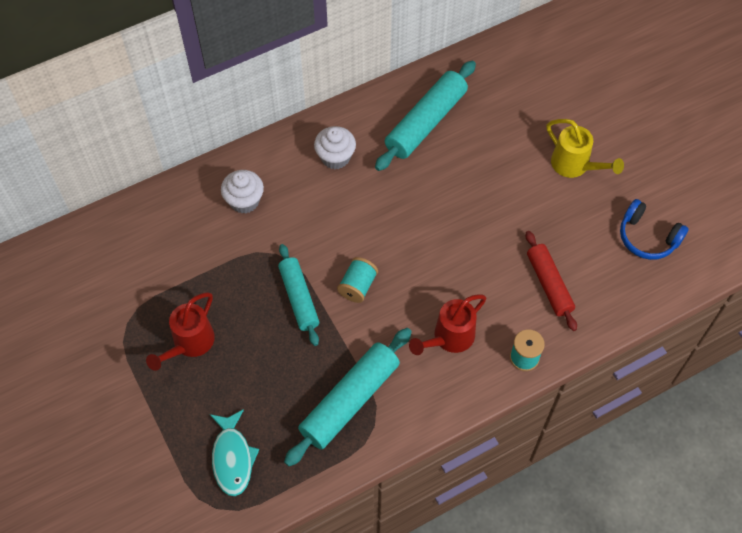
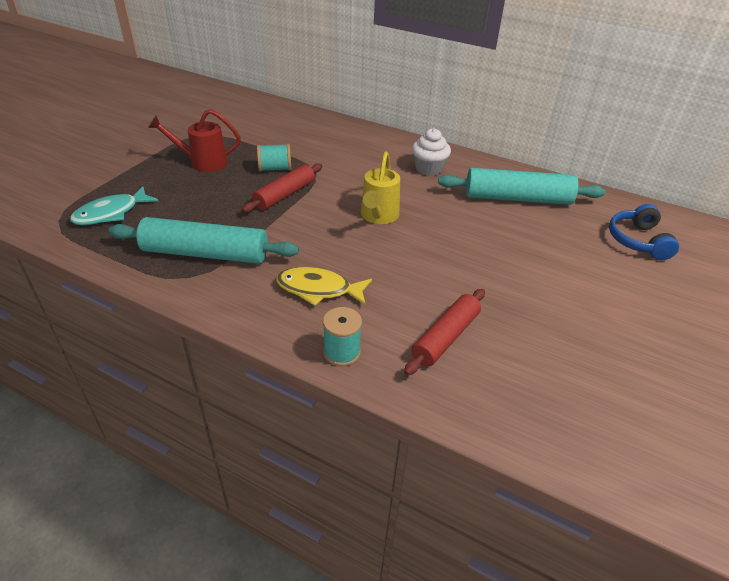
camera: 55 degrees right, 20 degrees down
white cupcake [221,170,264,213] -> none
turquoise rolling pin [278,244,319,346] -> red rolling pin [242,163,322,212]
turquoise spool [337,257,378,303] -> turquoise spool moved to [257,144,291,171]
red watering can [409,294,486,355] -> yellow fish [276,267,372,306]
yellow watering can [547,119,624,178] -> yellow watering can moved to [361,152,400,224]
blue headphones [620,199,689,260] -> blue headphones moved to [609,204,679,260]

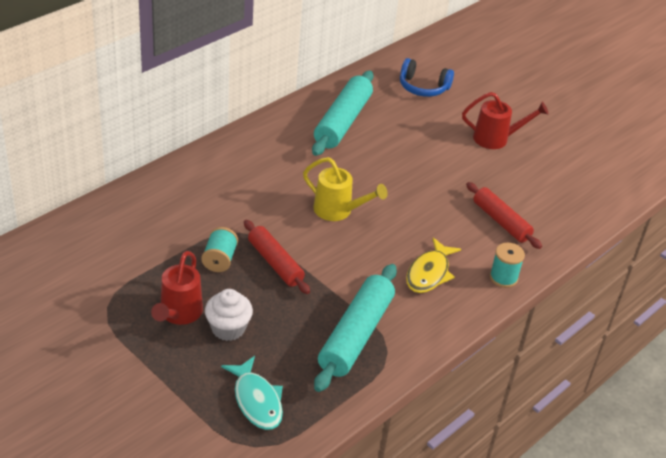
camera: 75 degrees left, 0 degrees up
white cupcake [412,128,451,176] -> white cupcake moved to [205,289,253,341]
none -> red watering can [462,92,549,149]

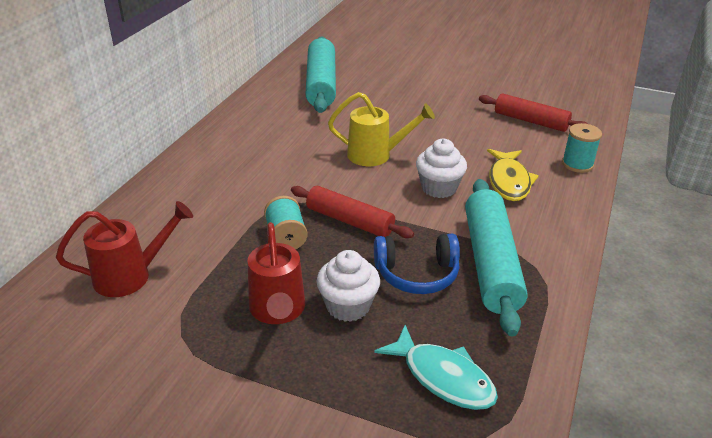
camera: 20 degrees left, 5 degrees down
blue headphones [400,58,454,97] -> blue headphones moved to [374,234,460,294]
red watering can [462,92,549,149] -> red watering can moved to [56,201,193,297]
none -> white cupcake [416,139,467,198]

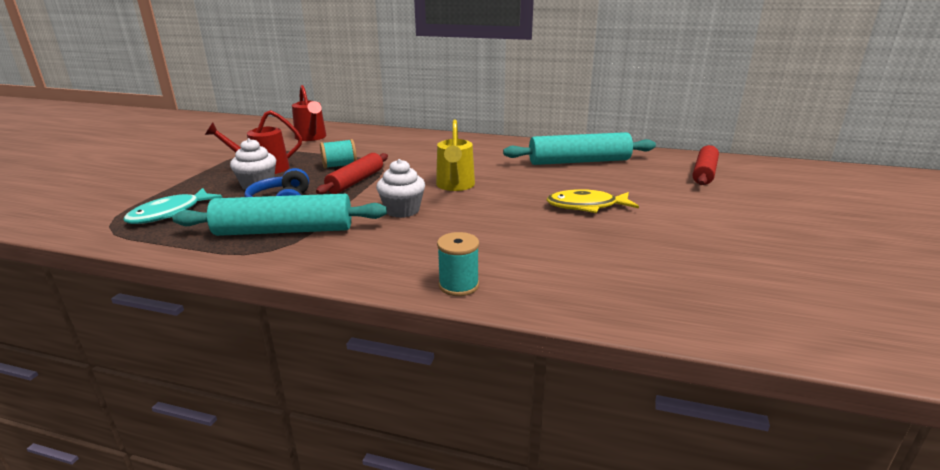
camera: 85 degrees right, 10 degrees down
red rolling pin [479,93,588,132] -> red rolling pin moved to [693,145,719,185]
yellow fish [487,149,539,201] -> yellow fish moved to [547,189,639,213]

